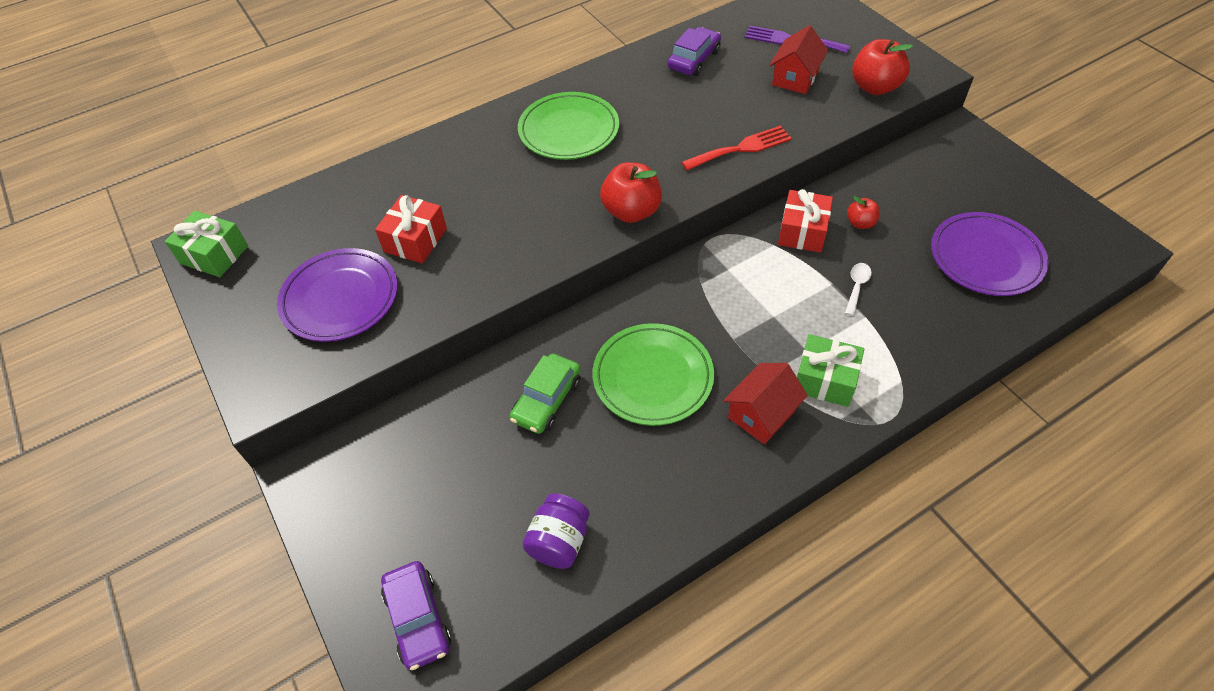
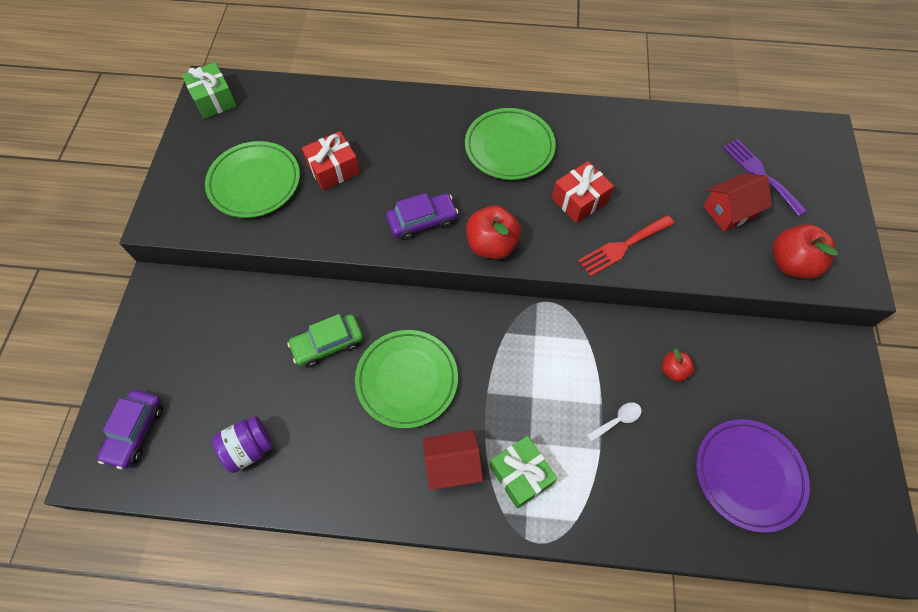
camera: 35 degrees right, 10 degrees up
purple plate [277,248,398,342] -> green plate [205,141,300,218]
purple car [667,27,721,76] -> purple car moved to [386,193,459,240]
red fork [681,126,792,171] -> red fork turned 135 degrees clockwise [578,215,675,277]
red gift [778,189,833,253] -> red gift moved to [552,161,614,223]

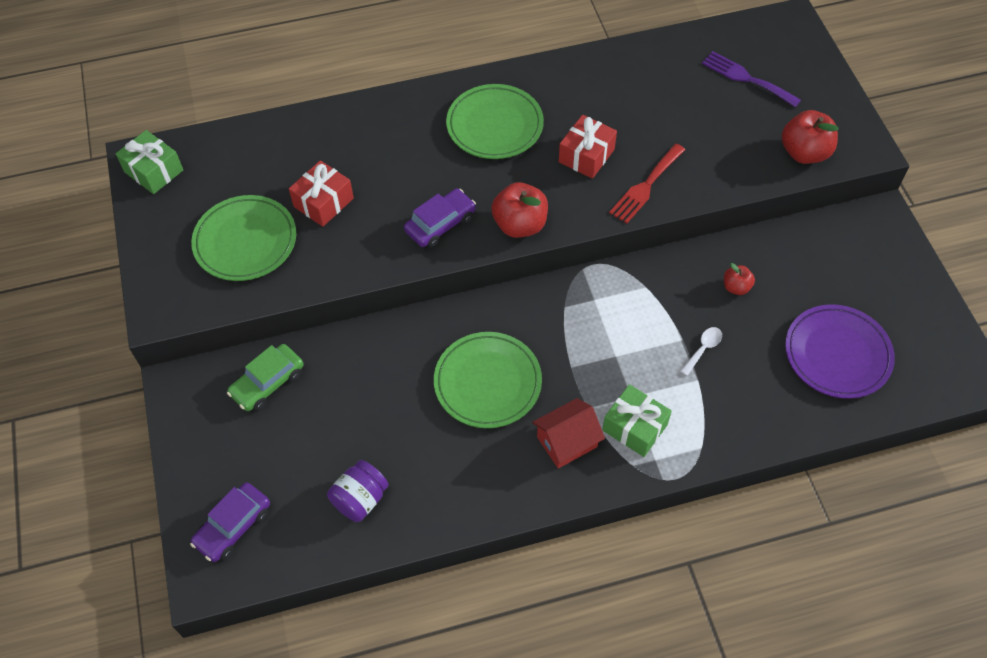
camera: 20 degrees left, 5 degrees down
purple car [97,390,163,469] -> purple car turned 45 degrees clockwise [190,483,270,562]
green car [287,314,363,368] -> green car moved to [227,344,303,411]
red house [703,173,772,232] -> none

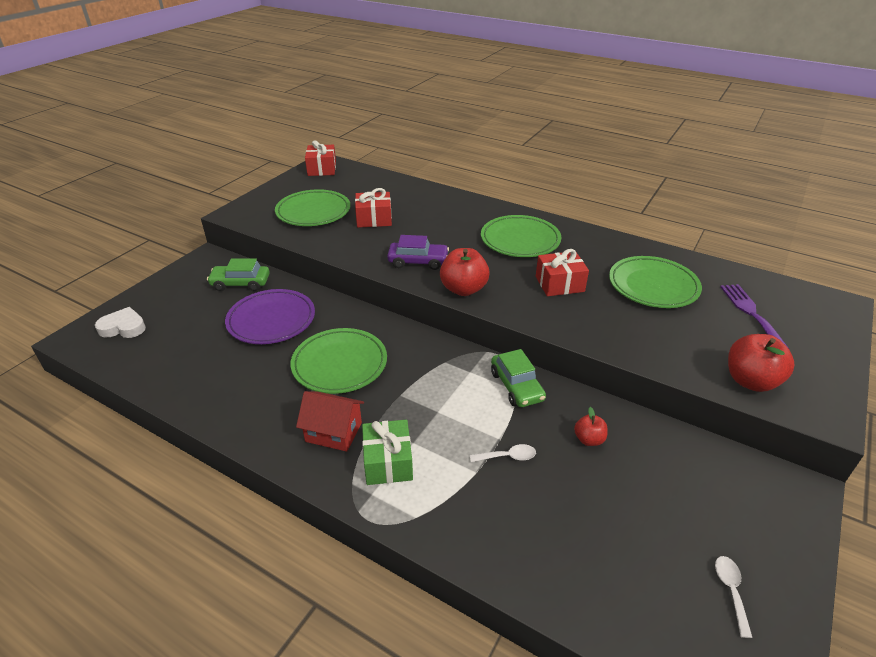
camera: 45 degrees right, 20 degrees down
green gift [116,130,183,194] -> red gift [305,140,336,176]
purple car [190,483,270,562] -> white heart [95,307,146,338]
purple jar [327,460,389,522] -> none
red fork [609,144,685,223] -> none
purple plate [785,304,895,399] -> purple plate moved to [225,289,315,344]
none -> green car [491,349,546,407]
none -> green plate [609,256,702,308]
none -> white spoon [715,556,753,638]

